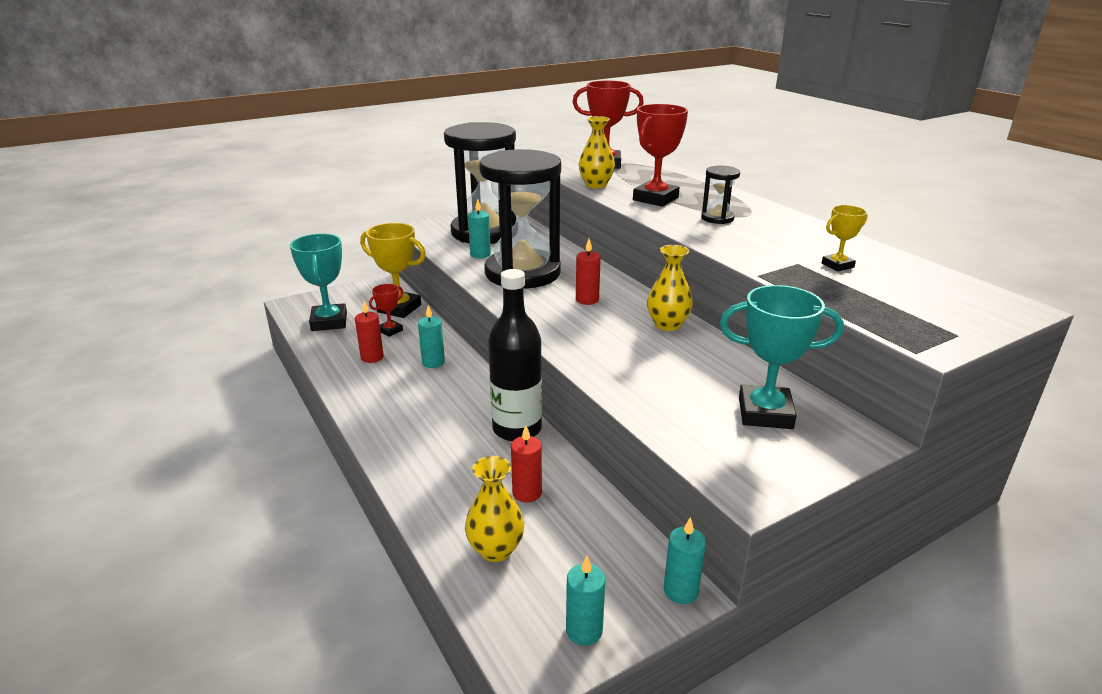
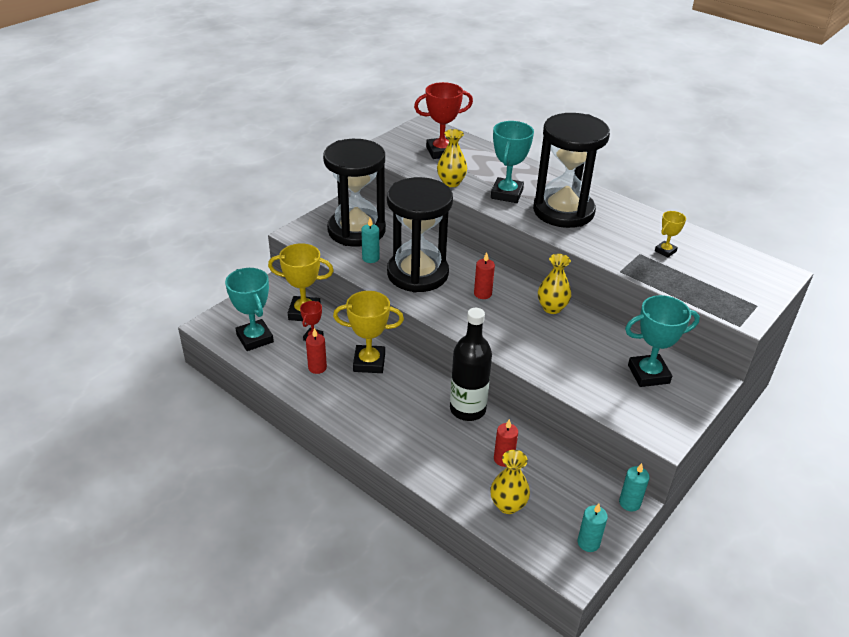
camera: 20 degrees left, 10 degrees up
turquoise candle [418,305,445,368] -> yellow trophy [333,291,404,373]
red trophy [633,104,688,207] -> turquoise trophy [491,121,534,203]
black hourglass [701,165,740,224] -> black hourglass [533,113,610,228], size x2.44

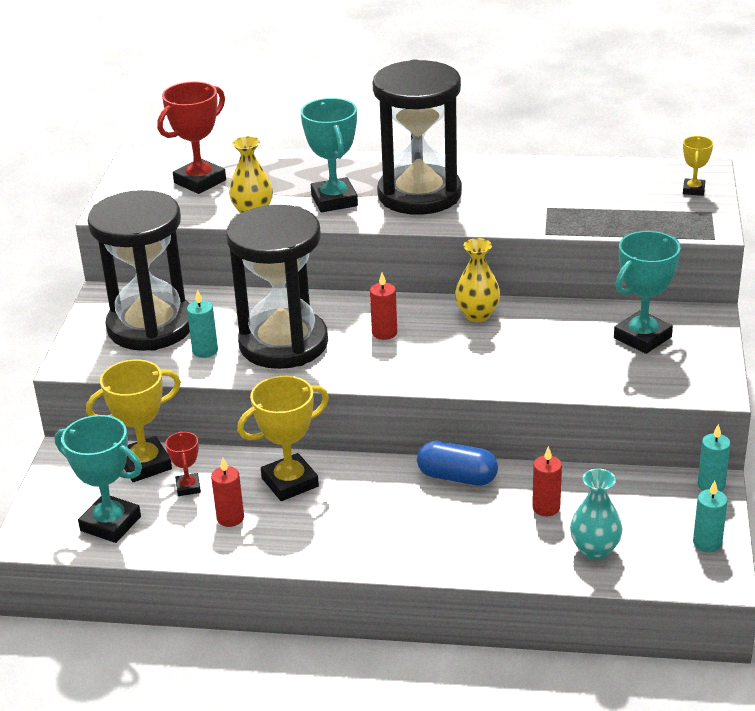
camera: 30 degrees left, 5 degrees down
black bottle [450,308,492,421] -> blue capsule [417,441,498,486]
yellow vase [490,450,530,514] -> turquoise vase [570,468,623,560]
yellow trophy [655,211,686,258] -> yellow trophy moved to [683,136,713,196]

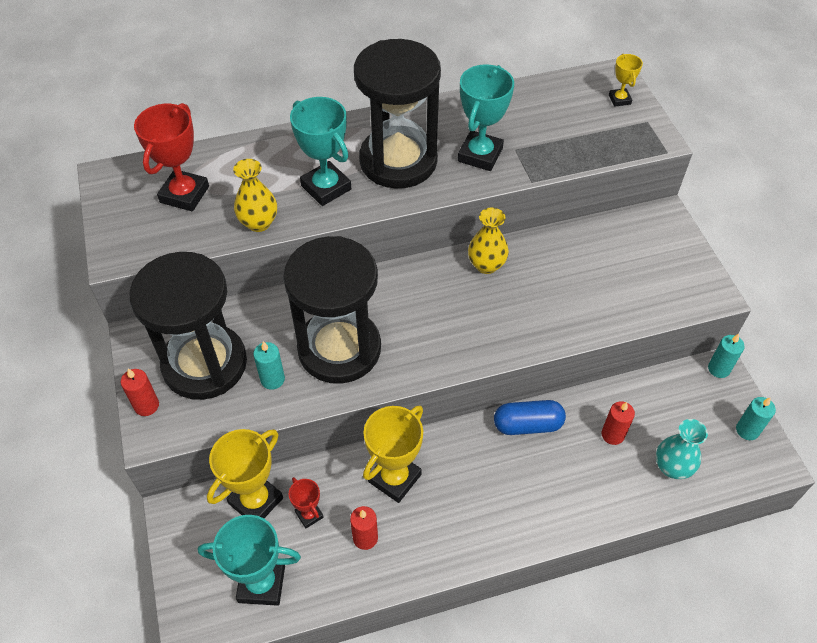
camera: 25 degrees left, 20 degrees up
red candle [370,272,397,340] -> red candle moved to [121,369,159,416]
turquoise trophy [614,231,681,354] -> turquoise trophy moved to [458,64,514,171]

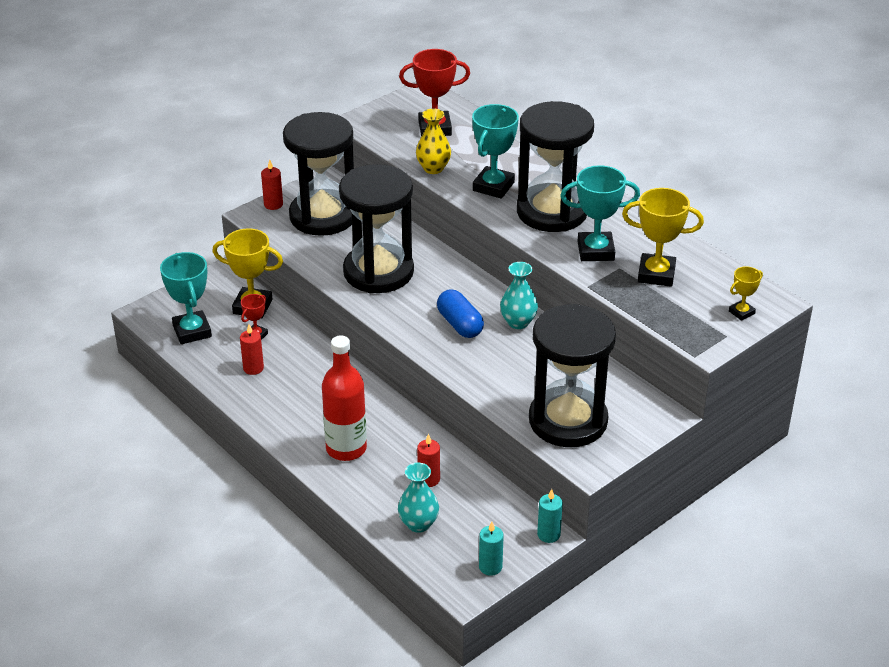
camera: 65 degrees right, 15 degrees down
turquoise candle [253,341,285,390] -> none
yellow trophy [363,406,423,503] -> yellow trophy moved to [622,188,704,287]
yellow vase [468,207,509,274] -> turquoise vase [500,262,538,329]
blue capsule [494,400,566,435] -> blue capsule moved to [437,289,484,338]
none -> red bottle [322,335,367,461]
none -> black hourglass [529,304,616,447]

